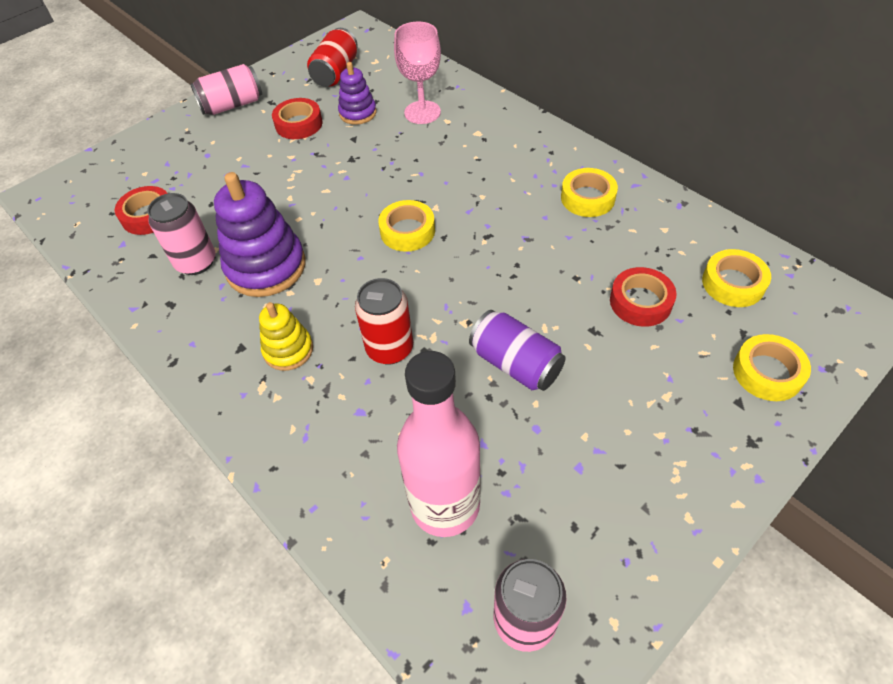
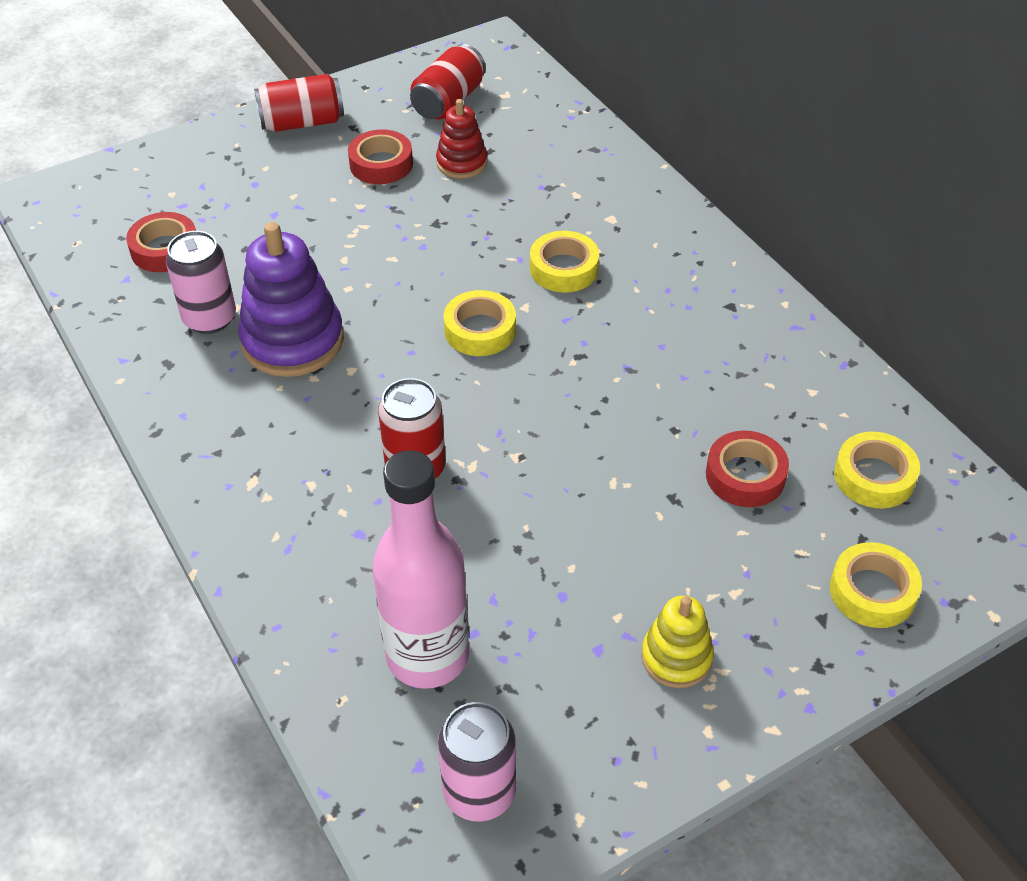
camera: 10 degrees right, 5 degrees down
pink can [190,64,262,115] -> red can [254,74,344,132]
yellow stacking toy [259,302,313,371] -> yellow stacking toy moved to [641,596,714,688]
purple stacking toy [338,62,377,125] -> red stacking toy [436,99,487,179]
pink goblet [394,22,441,124] -> none
purple can [469,310,566,391] -> none
yellow tape [561,168,618,217] -> yellow tape moved to [530,231,599,293]

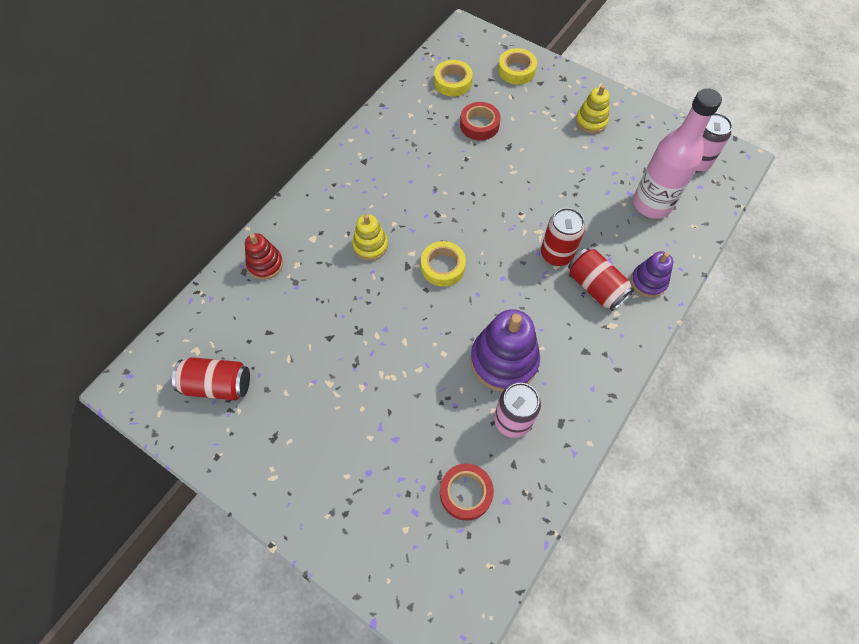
camera: 115 degrees left, 15 degrees up
red can [254,74,344,132] -> red can moved to [568,248,634,311]
red tape [348,129,413,184] -> none
red stacking toy [436,99,487,179] -> red stacking toy moved to [245,233,283,280]
yellow tape [530,231,599,293] -> yellow stacking toy [352,214,388,261]
none -> purple stacking toy [631,251,673,297]

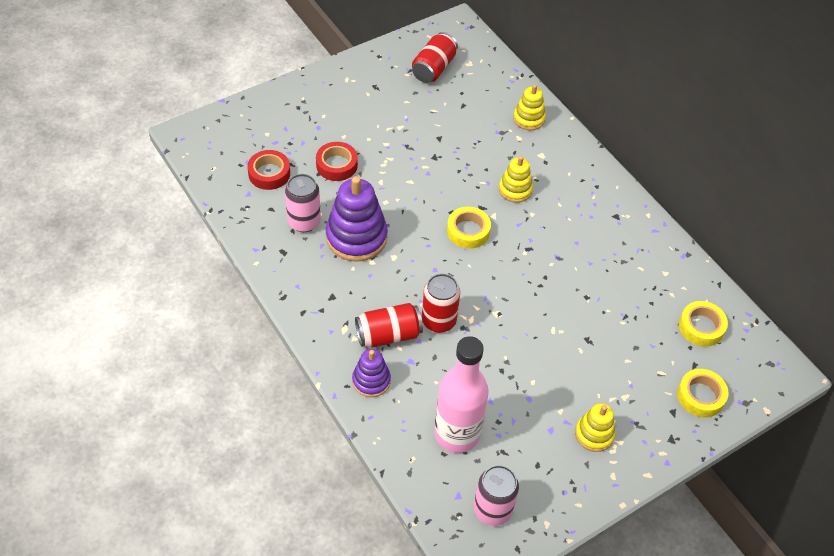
camera: 110 degrees right, 10 degrees down
red stacking toy [245,233,283,280] -> yellow stacking toy [513,84,546,130]
red tape [460,102,501,141] -> red tape moved to [316,142,358,181]

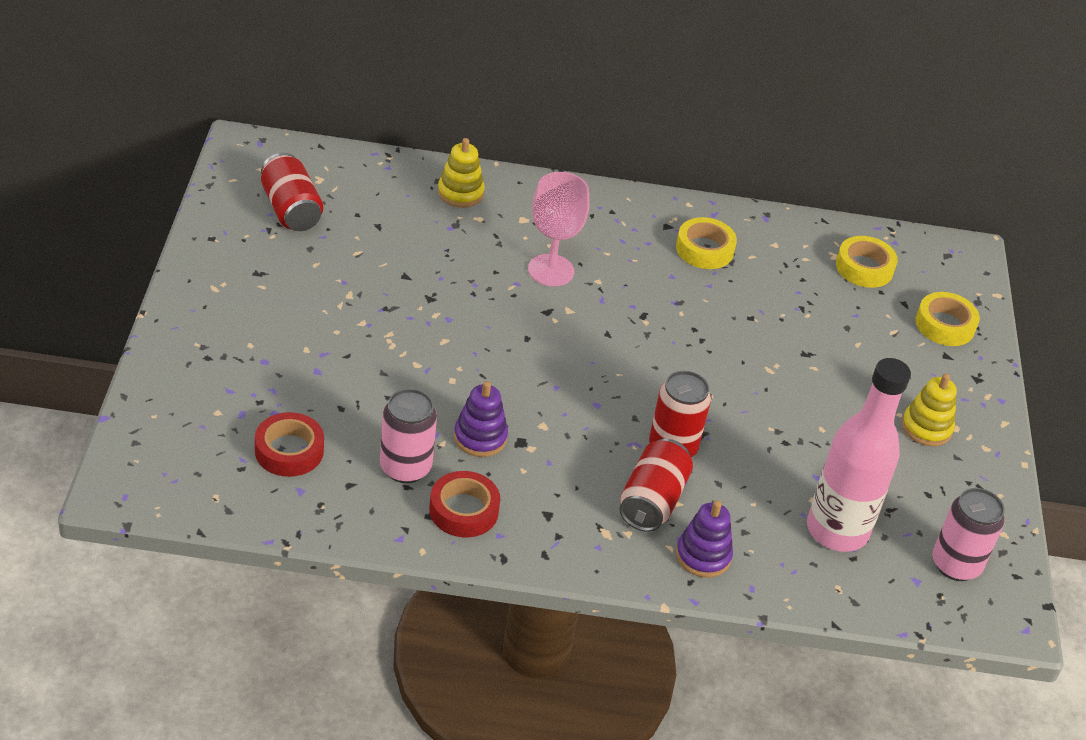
camera: 55 degrees left, 10 degrees down
red tape [316,142,358,181] -> red tape moved to [429,471,500,537]
purple stacking toy [326,176,388,262] -> purple stacking toy [454,381,508,457], size x0.57
yellow tape [447,207,491,249] -> yellow tape moved to [676,217,737,269]
yellow stacking toy [499,156,533,203] -> pink goblet [528,172,589,286]

